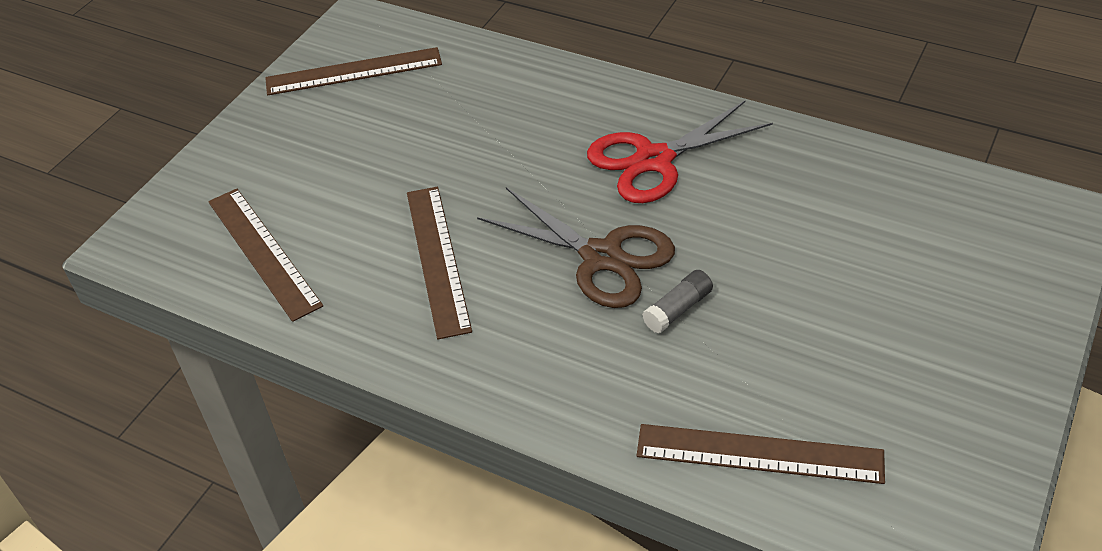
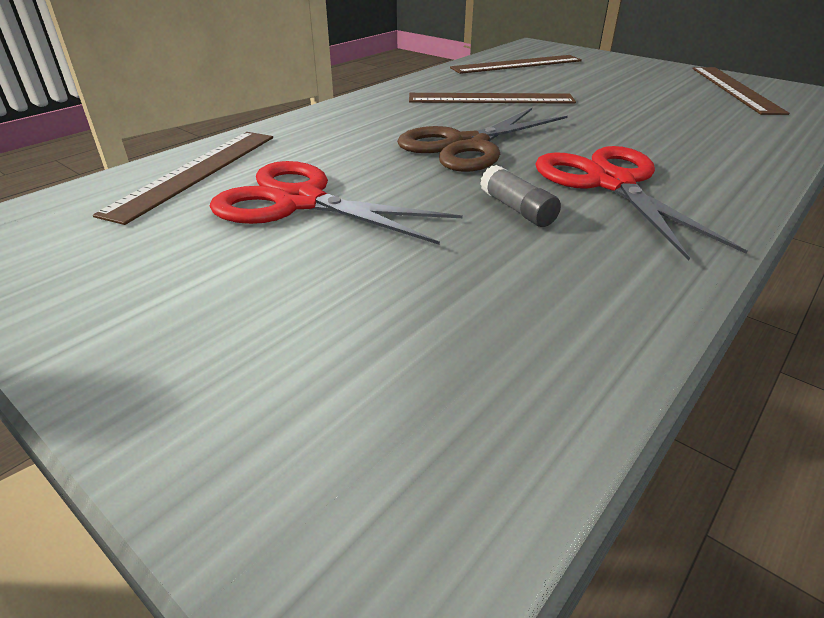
camera: 100 degrees right, 10 degrees down
grey glue stick [642,270,713,333] -> grey glue stick moved to [480,165,561,227]
none -> red scissors [209,161,463,245]

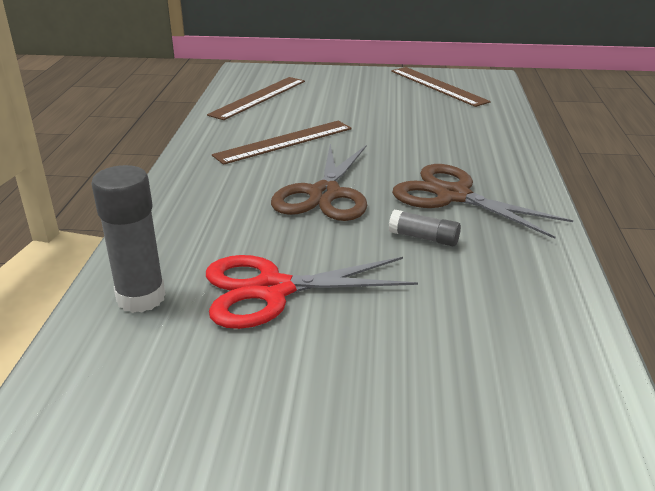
camera: 35 degrees left, 5 degrees down
brown ruler [93,132,273,225] -> grey glue stick [91,165,166,313]
red scissors [535,146,747,260] -> brown scissors [392,164,573,239]

